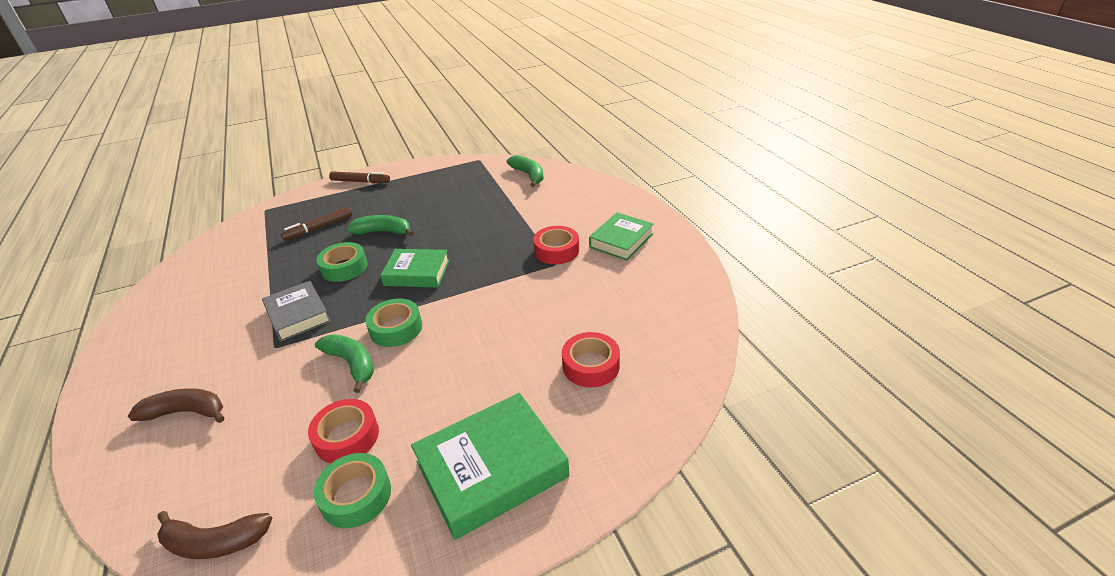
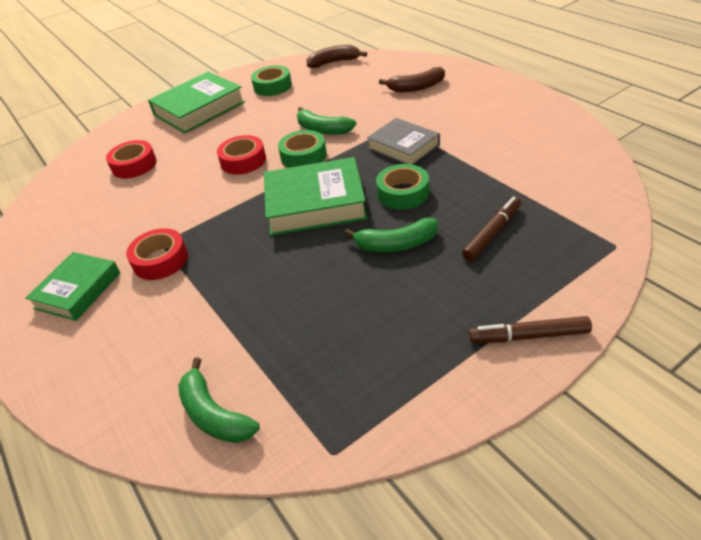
camera: 170 degrees right, 5 degrees up
red tape [308,399,379,463] -> red tape moved to [217,135,266,175]
green book [380,249,449,287] -> green book [264,157,368,236], size x1.53

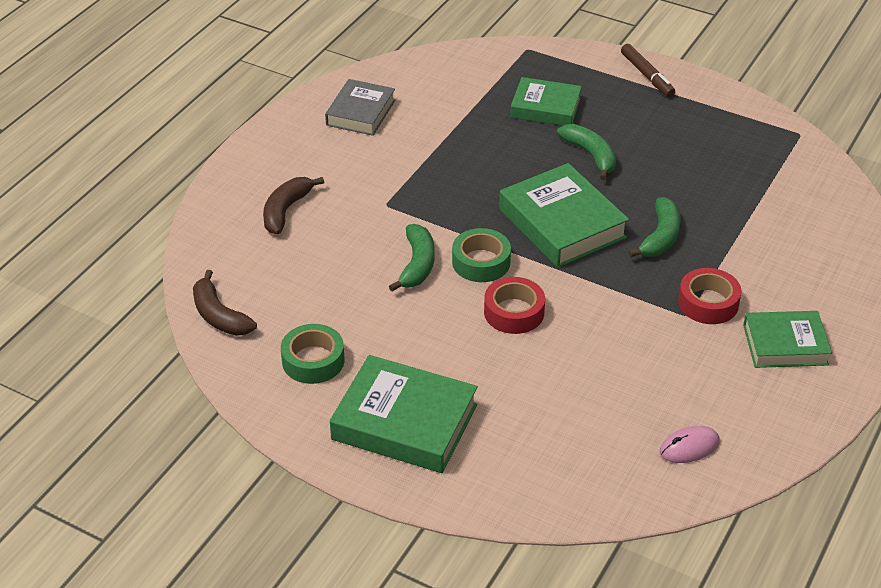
camera: 120 degrees left, 0 degrees up
red tape [106,140,157,178] -> none
green banana [178,358,260,443] -> green banana moved to [628,197,681,257]
grey book [367,118,440,165] -> grey book moved to [325,79,395,136]
green tape [376,164,429,210] -> none
brown banana [379,67,445,92] -> brown banana turned 120 degrees counterclockwise [263,177,324,234]
brown marker [462,197,521,261] -> green book [510,77,582,126]
none -> pink mouse [660,426,720,463]

